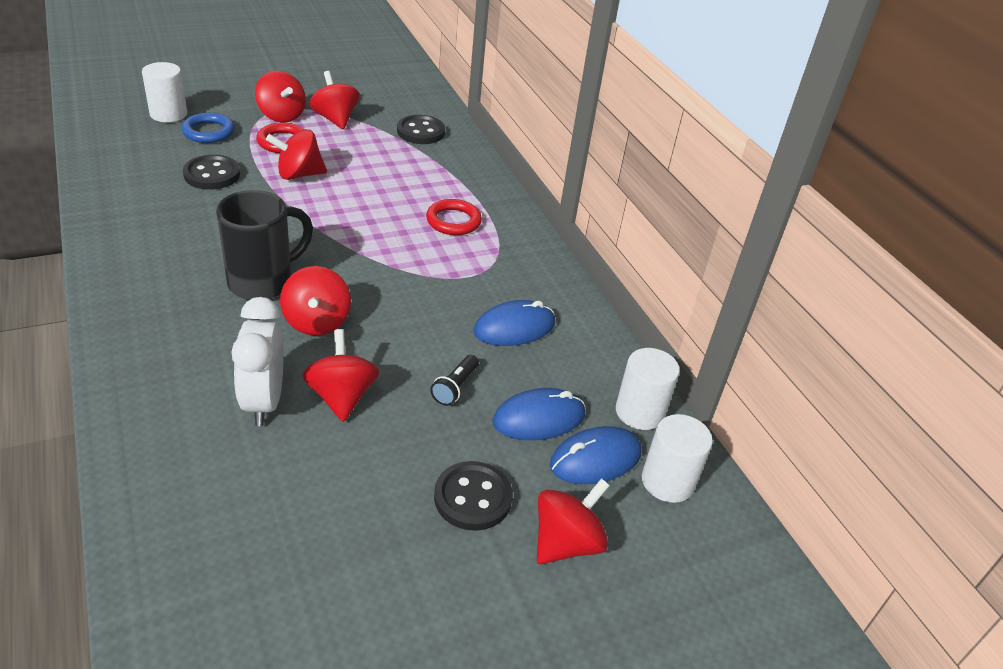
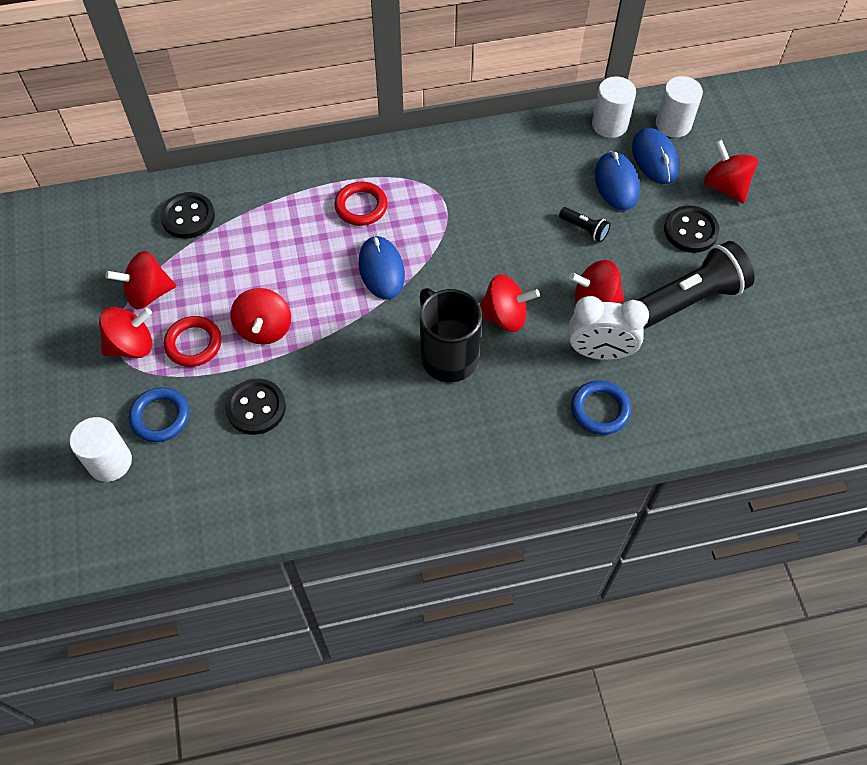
camera: 75 degrees left, 20 degrees up
blue mouse [473,300,555,346] -> blue mouse moved to [359,236,405,299]
none -> blue ring [571,380,631,435]
none -> black flashlight [637,241,755,329]

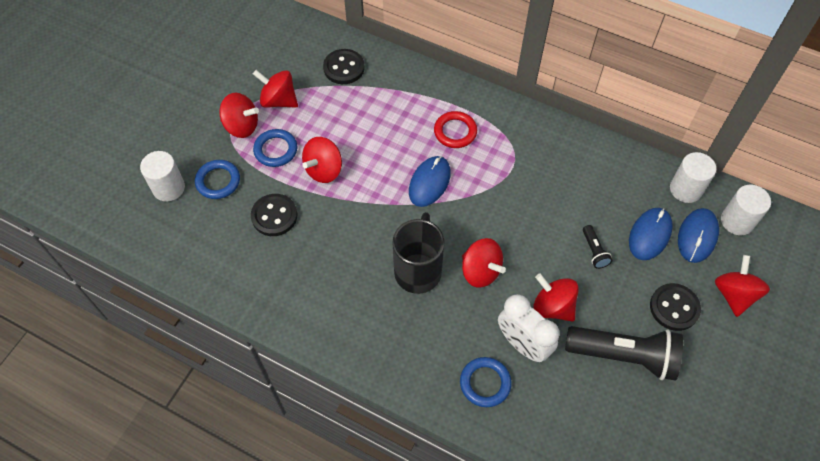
camera: 40 degrees right, 0 degrees up
red ring [164,316,222,367] -> blue ring [253,129,297,167]

